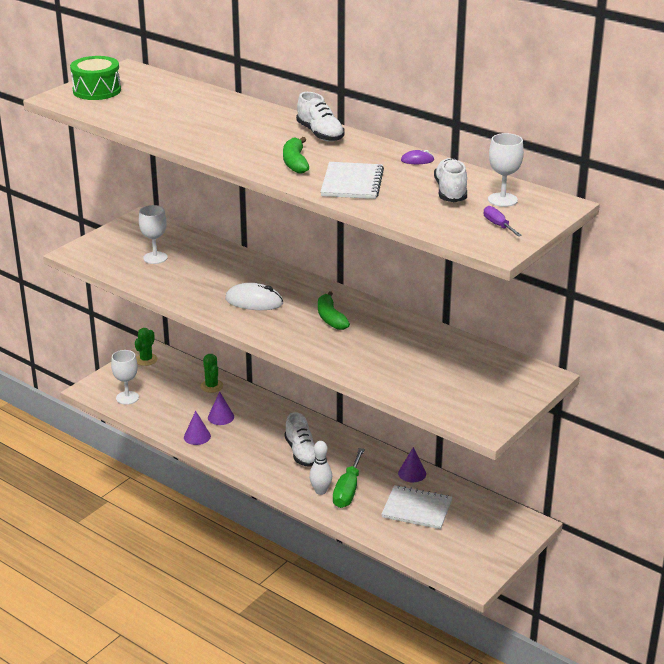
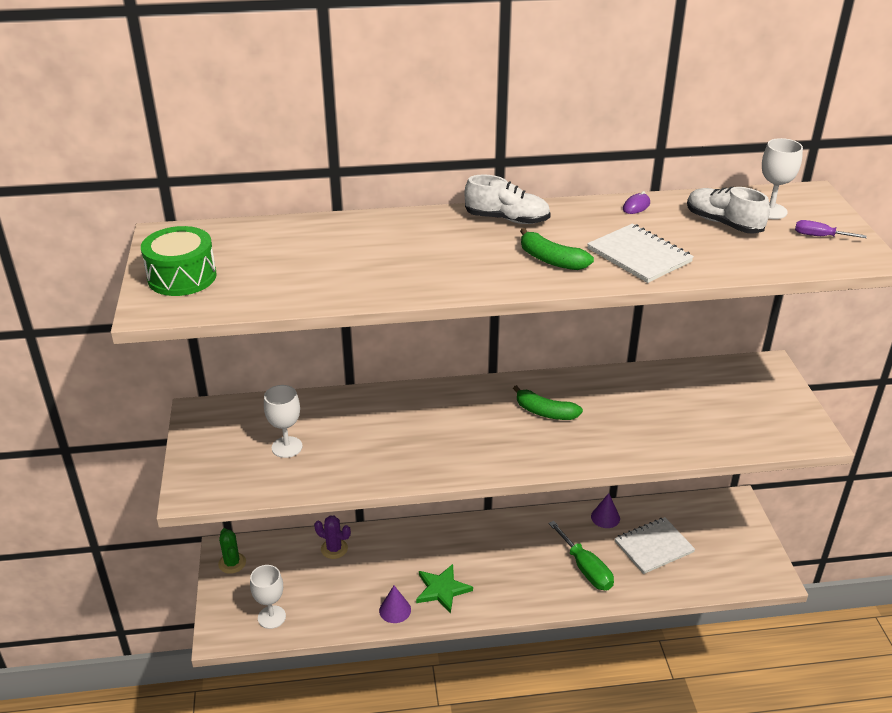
camera: 45 degrees left, 5 degrees up
green cactus [200,354,223,393] -> purple cactus [314,516,351,559]
purple cone [208,392,234,425] -> none
white mouse [225,283,283,310] -> none
white shoe [284,412,315,467] -> none
white bowling pin [309,441,332,495] -> none
none -> green star [416,564,473,614]

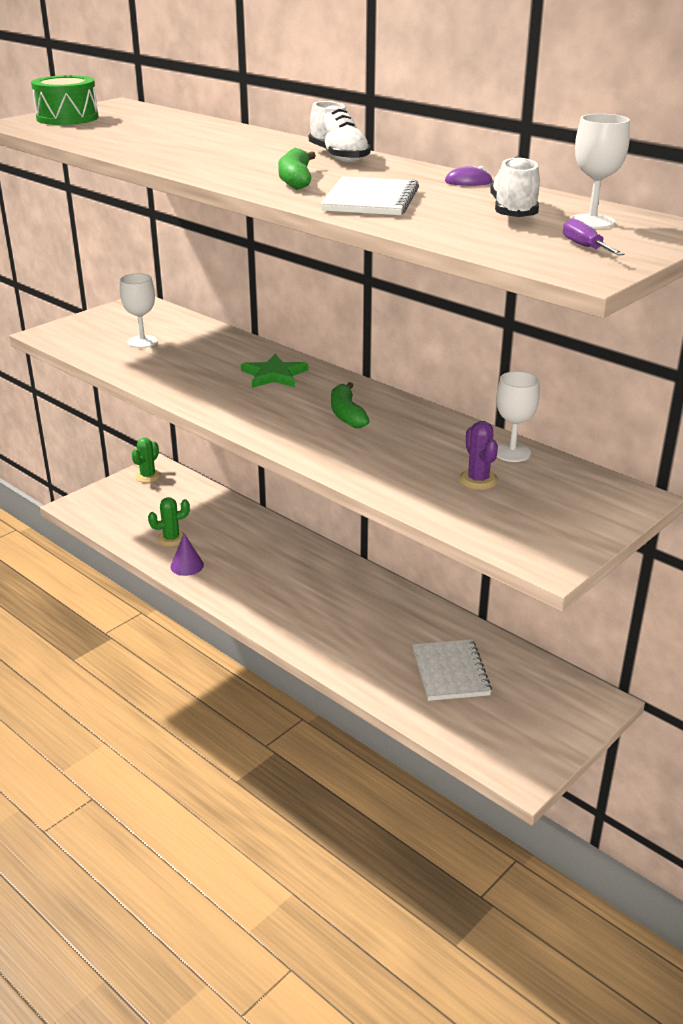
camera: 50 degrees right, 5 degrees down
white goblet [250,565,286,629] -> white goblet moved to [496,371,540,462]
purple cactus [314,516,351,559] -> purple cactus moved to [459,421,498,490]
green star [416,564,473,614] -> green star moved to [241,354,308,388]
green screwdriver [548,521,614,590] -> none
purple cone [591,493,620,528] -> none
white notebook [615,517,695,574] -> white notebook turned 60 degrees clockwise [412,639,492,701]
none -> green cactus [148,497,190,546]

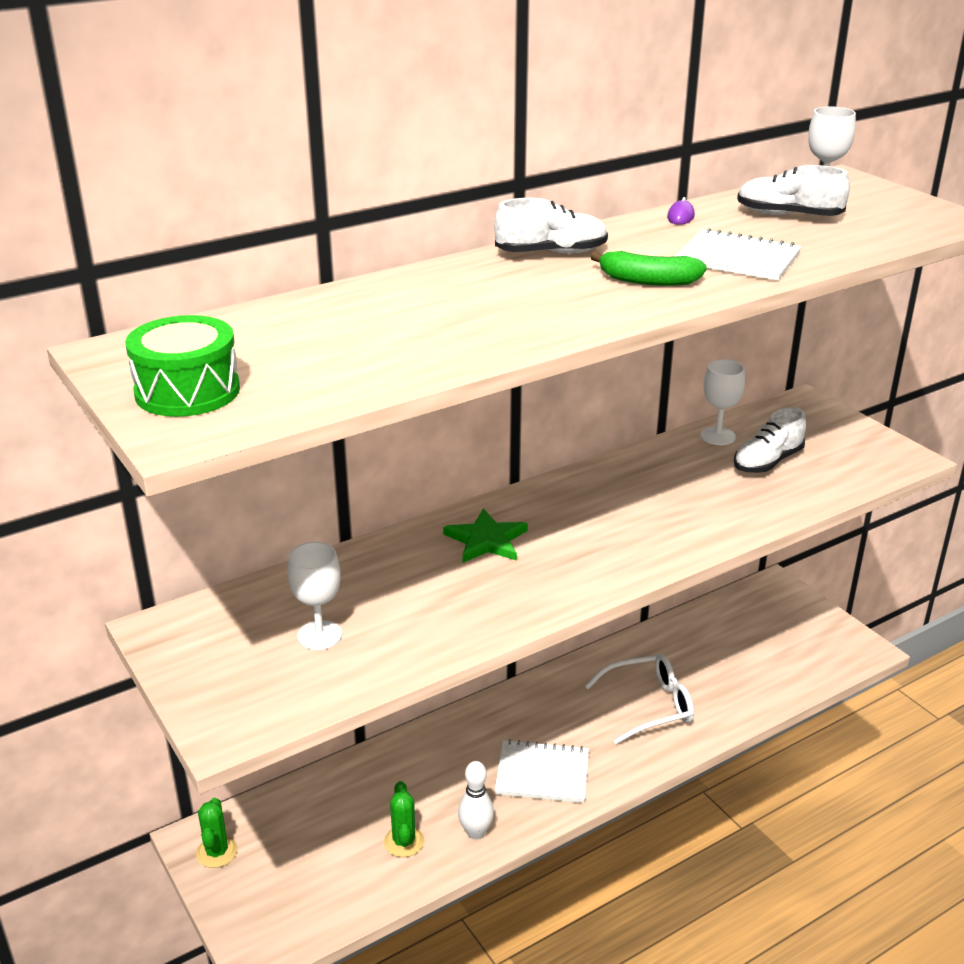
camera: 75 degrees left, 0 degrees up
green cactus [131,438,161,483] -> green cactus turned 45 degrees clockwise [196,798,238,868]
purple cone [170,534,204,576] -> white bowling pin [458,761,494,840]
green banana [331,382,370,428] -> none
white notebook [412,639,492,701] -> white notebook moved to [495,739,589,803]
purple cactus [459,421,498,490] -> white shoe [734,407,806,473]
purple screwdriver [563,218,624,256] -> none
none -> white glasses [585,654,694,744]

